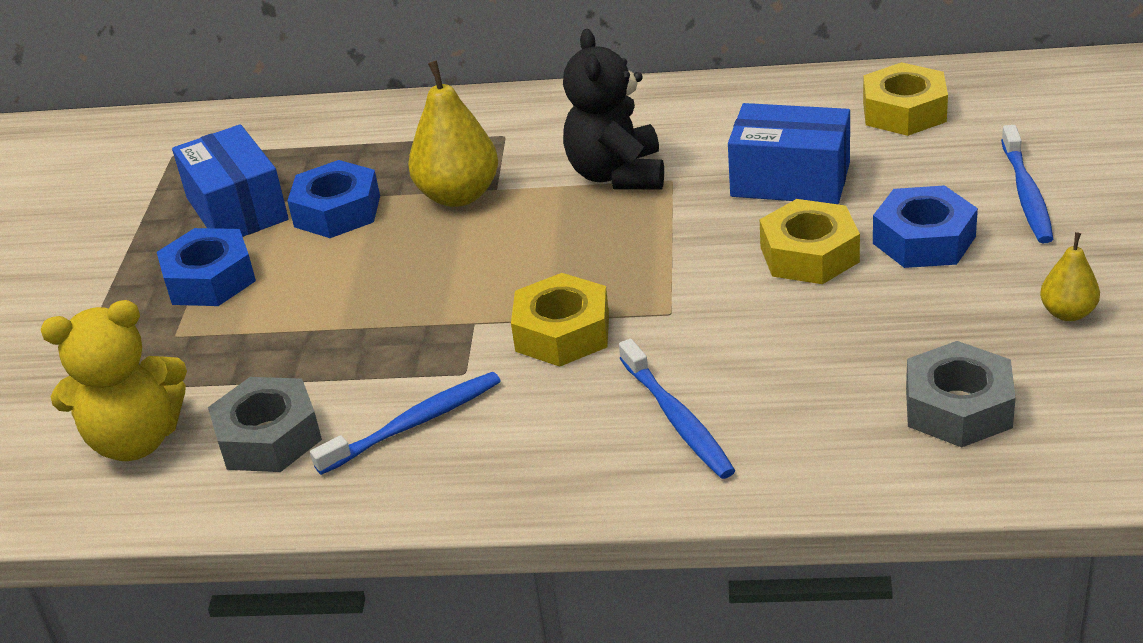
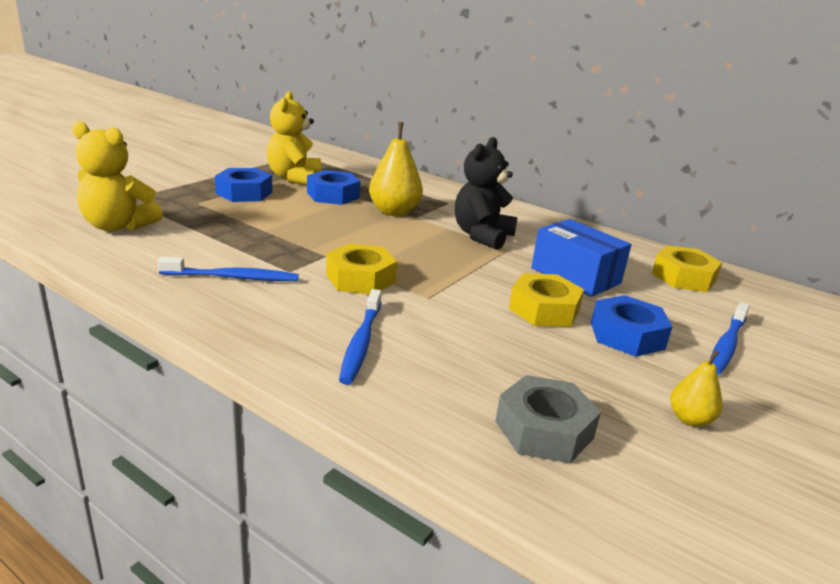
camera: 25 degrees right, 10 degrees down
blue box [172,124,289,237] -> yellow teddy bear [267,91,321,185]
grey nut [208,377,322,472] -> none

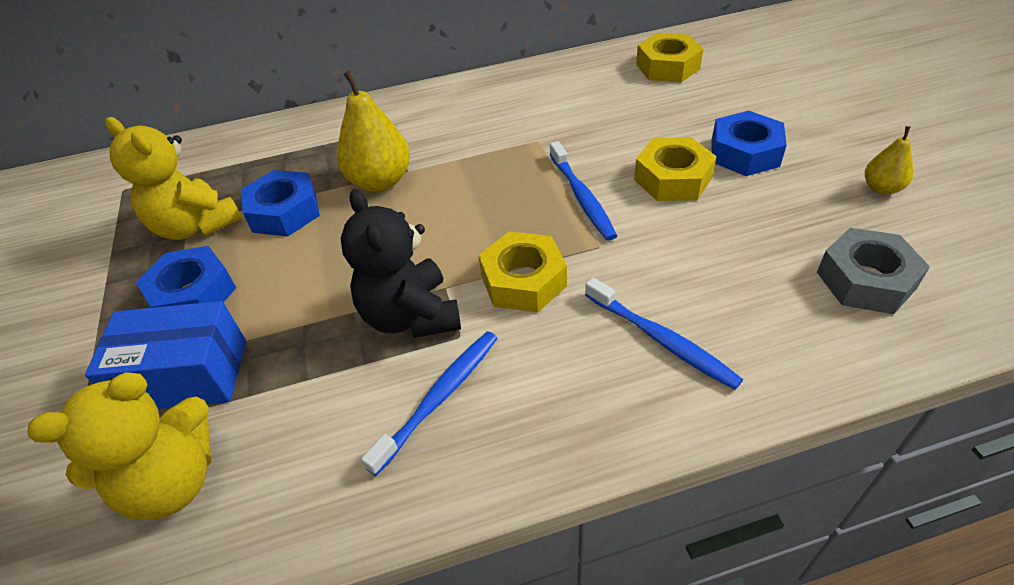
camera: 45 degrees left, 20 degrees up
black teddy bear [455,137,518,250] -> black teddy bear moved to [341,189,461,338]
blue box [531,219,632,297] -> blue box moved to [85,301,246,409]
blue toothbrush [710,302,750,375] -> blue toothbrush moved to [550,141,617,241]

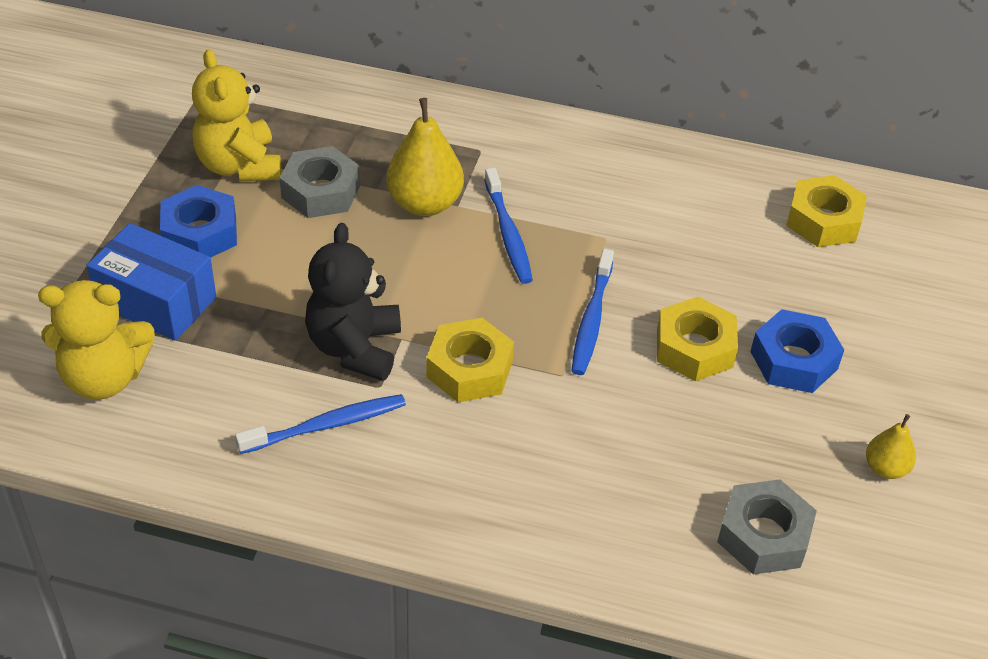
camera: 25 degrees right, 0 degrees up
blue nut [241,170,320,237] -> grey nut [280,146,360,218]
blue toothbrush [585,277,743,390] -> blue toothbrush moved to [484,168,533,284]

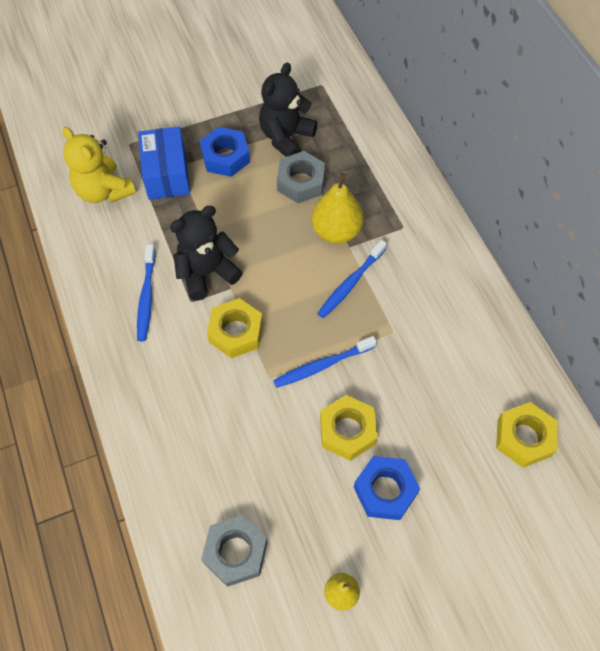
camera: 55 degrees right, 15 degrees up
yellow teddy bear [192,49,281,181] -> black teddy bear [259,63,317,157]
blue toothbrush [235,394,406,454] -> blue toothbrush turned 60 degrees clockwise [137,244,156,341]

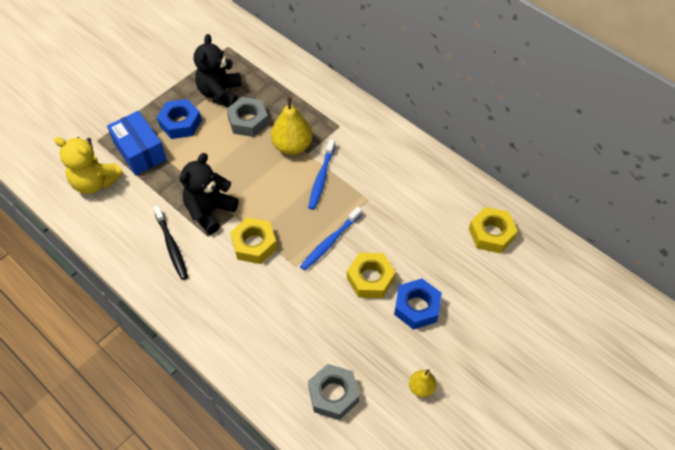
camera: 25 degrees left, 5 degrees down
blue toothbrush [137,244,156,341] -> black toothbrush [153,205,188,280]

